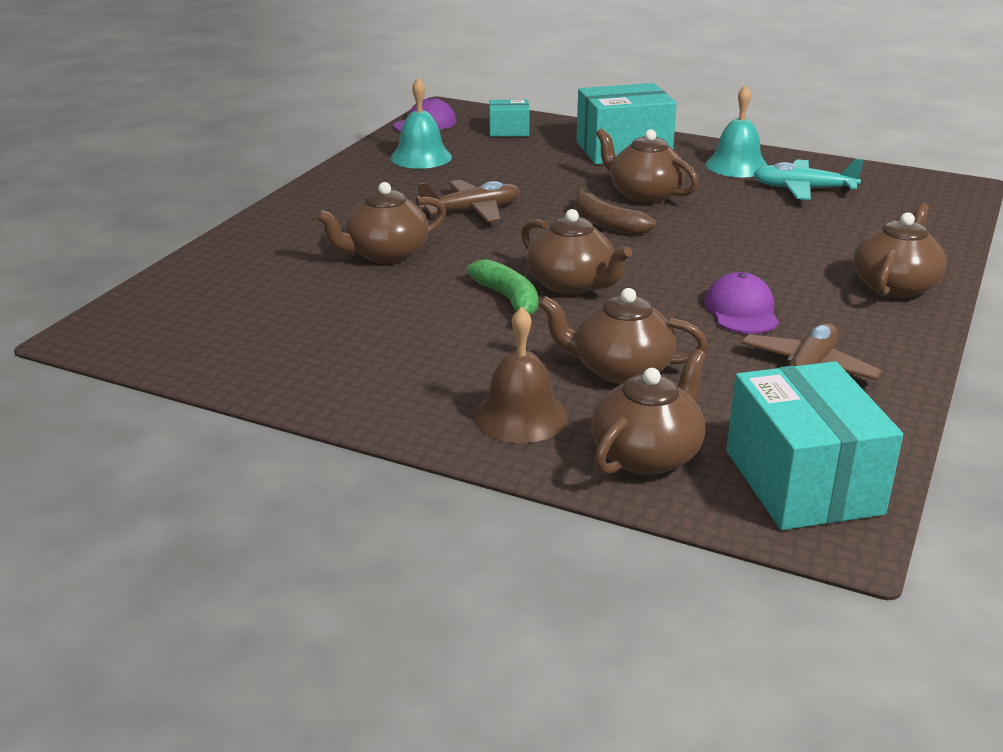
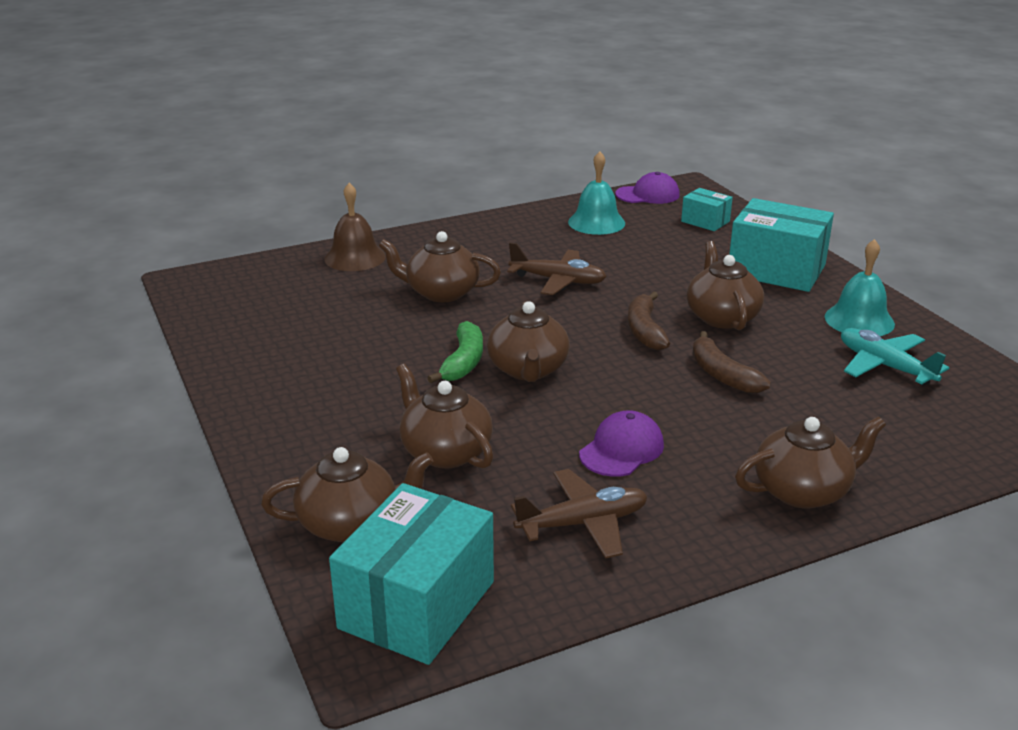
camera: 40 degrees right, 0 degrees up
brown bell [473,307,568,443] -> brown bell moved to [324,183,386,271]
none -> brown banana [693,331,771,393]

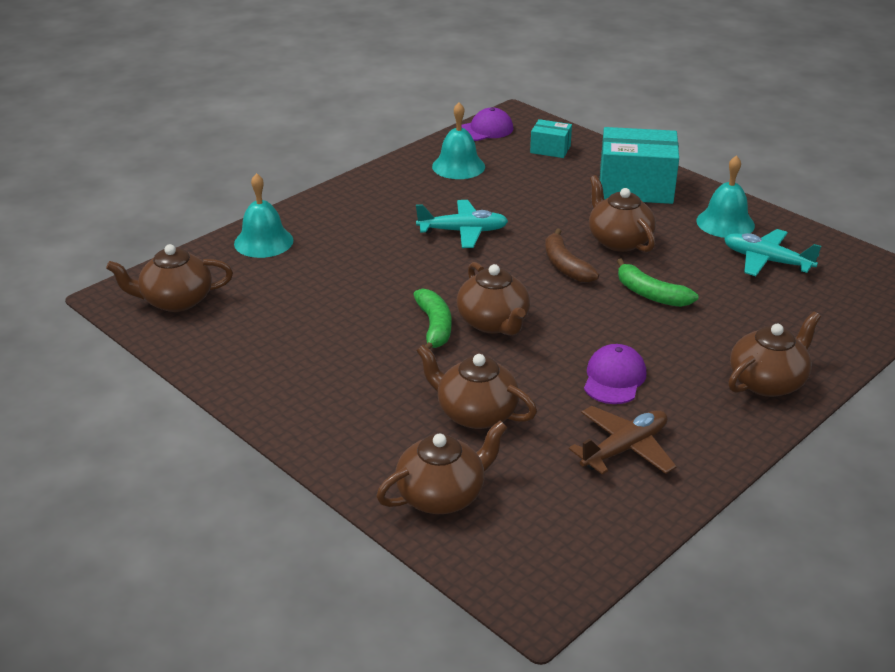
camera: 20 degrees left, 5 degrees up
brown bell [324,183,386,271] -> turquoise bell [234,173,293,258]
turquoise box [329,483,494,665] -> none
brown teapot [379,231,501,302] -> brown teapot moved to [106,244,233,312]
brown plane [507,242,607,295] -> turquoise plane [416,200,508,248]
brown banana [693,331,771,393] -> green banana [617,258,698,307]

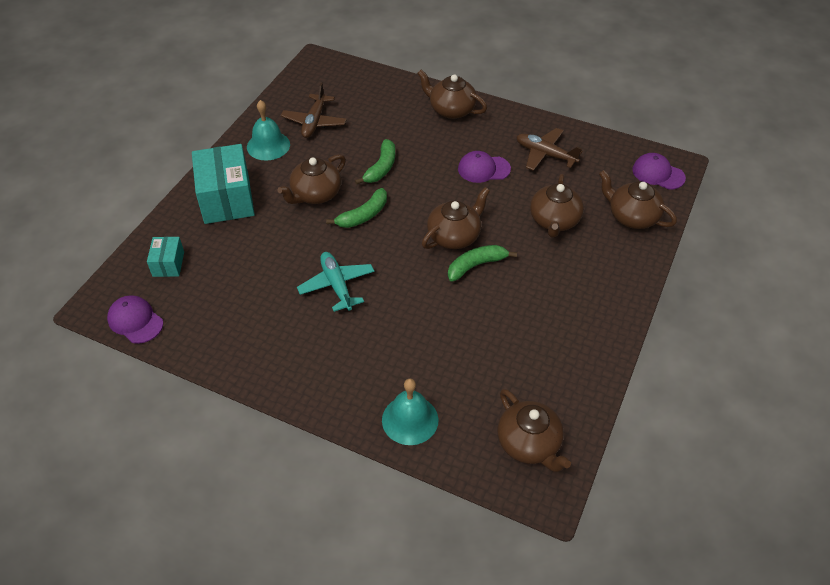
camera: 110 degrees left, 15 degrees up
turquoise bell [432,102,485,179] -> none
brown banana [545,228,599,283] -> green banana [326,188,387,228]
turquoise plane [724,229,821,276] -> brown plane [281,83,347,138]
none -> purple cap [632,153,686,190]

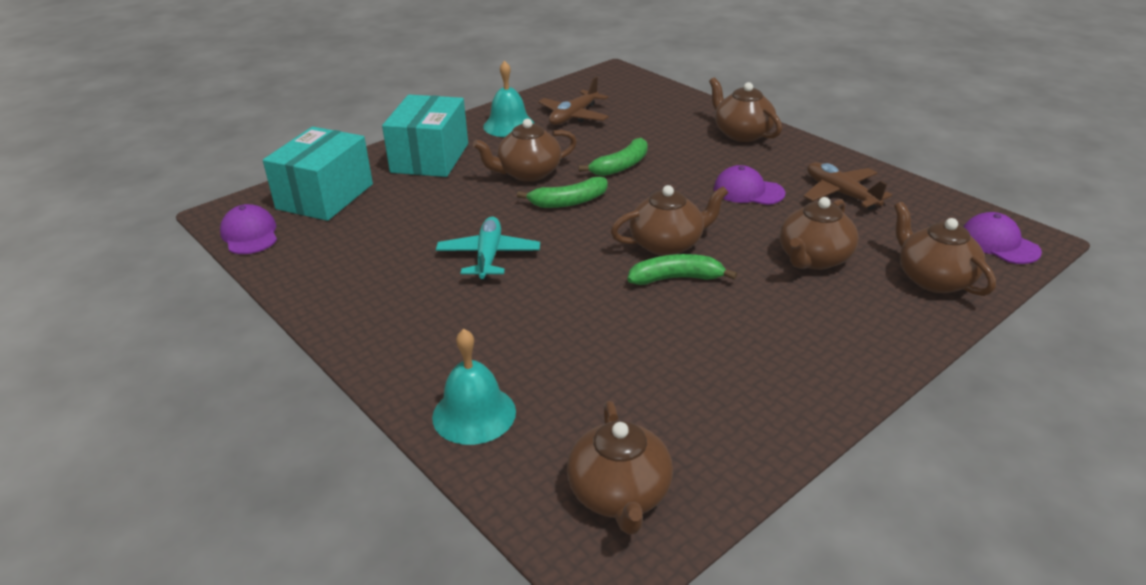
camera: 25 degrees right, 15 degrees down
turquoise box [147,237,184,277] -> turquoise box [263,127,373,221], size x1.97

